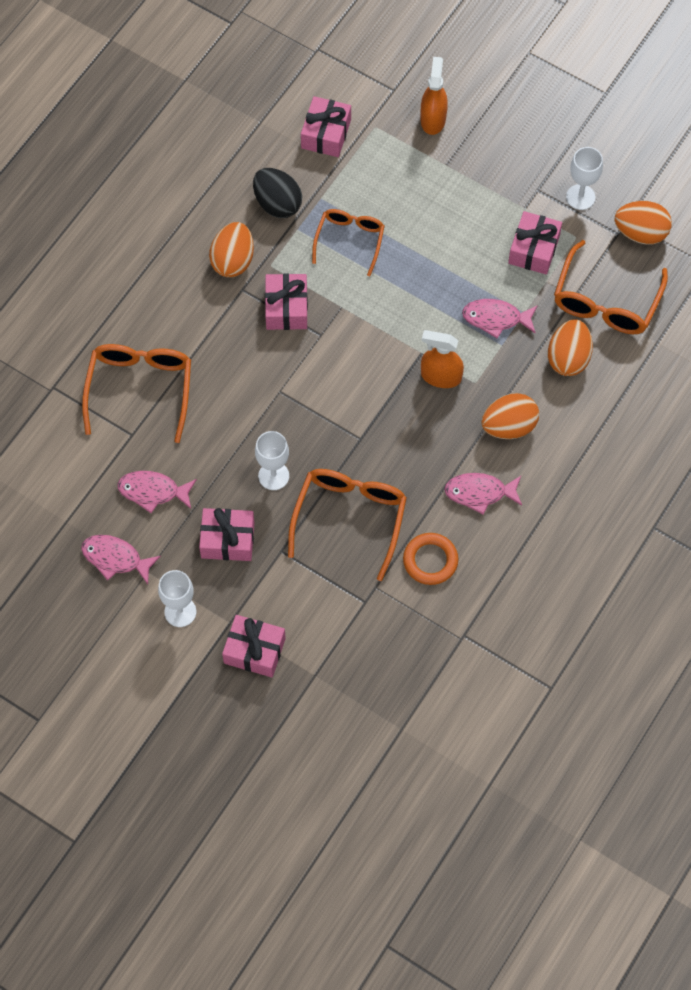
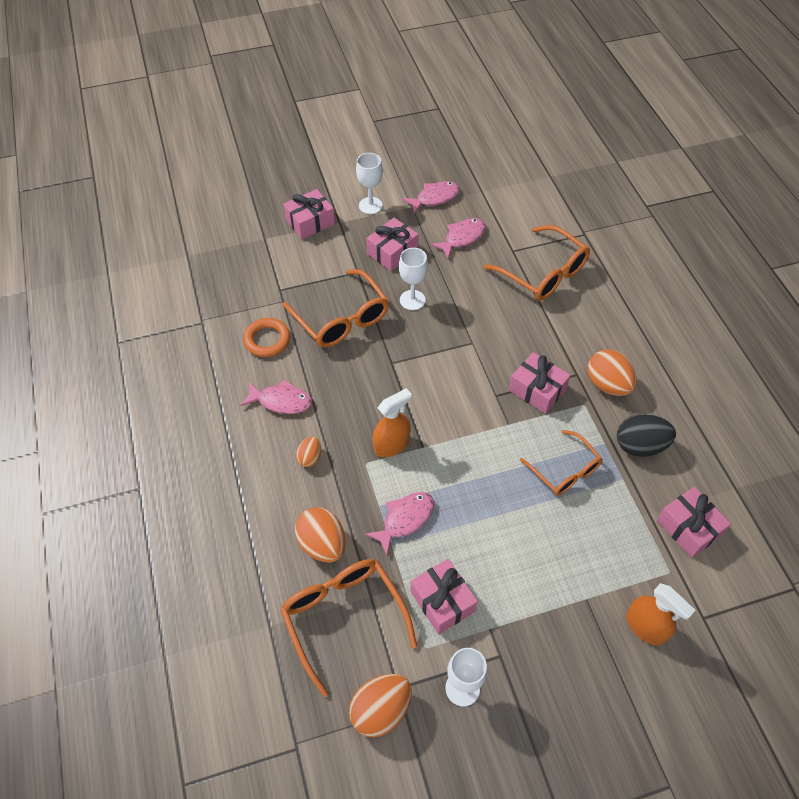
camera: 130 degrees right, 10 degrees down
pink fish [444,473,522,515] -> pink fish turned 60 degrees clockwise [240,379,312,414]
orange egg [481,393,539,439] -> orange egg [296,437,321,467], size x0.56

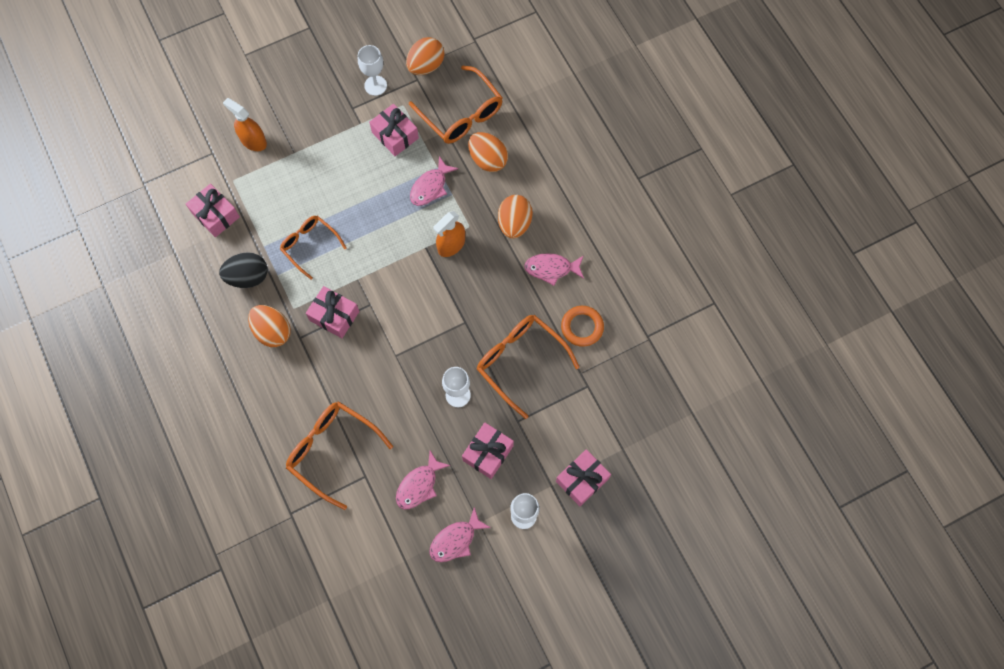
camera: 170 degrees right, 15 degrees up
orange egg [296,437,321,467] -> orange egg [498,195,533,239], size x1.78

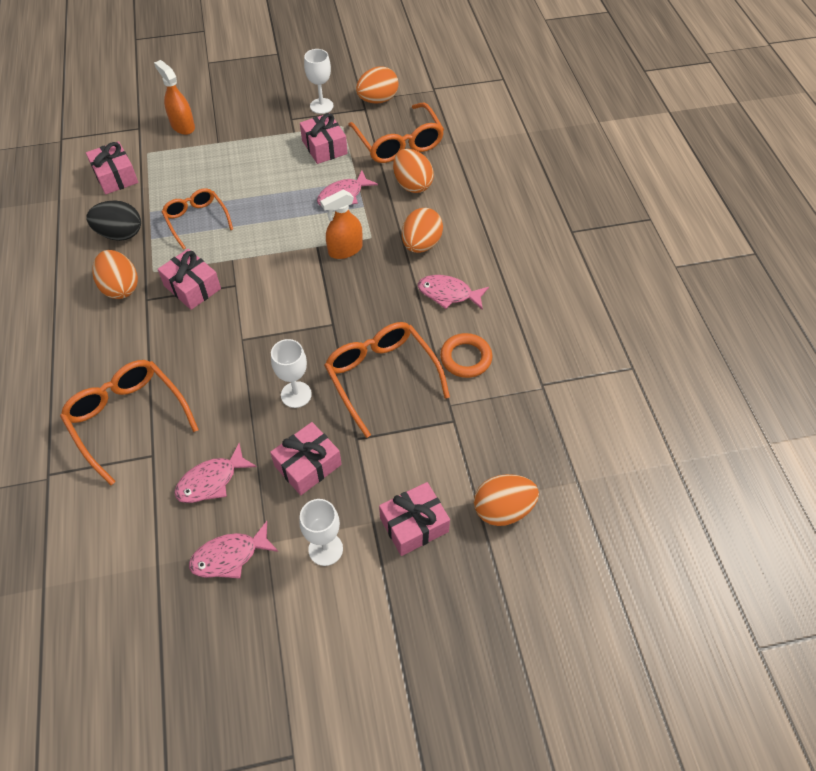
camera: 15 degrees right, 15 degrees down
none -> orange egg [474,474,539,526]

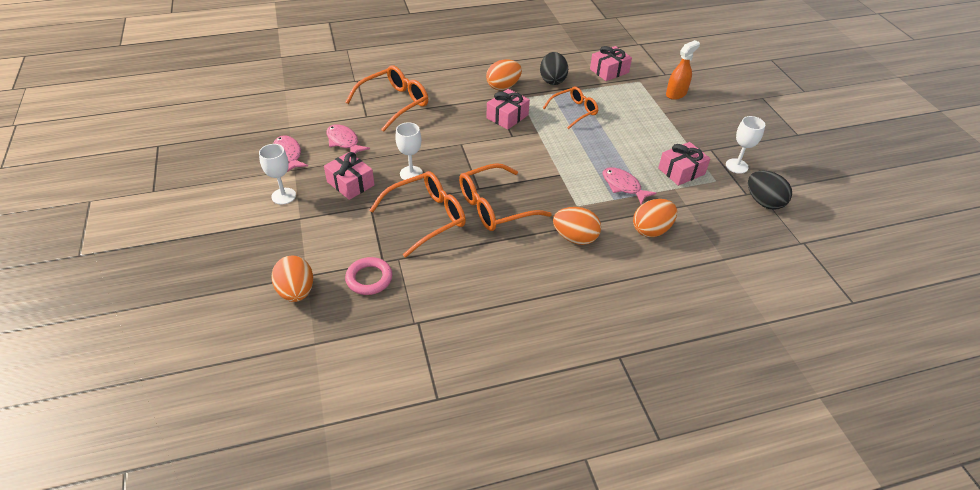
camera: 85 degrees right, 10 degrees down
orange spray bottle [320,190,363,259] -> none
orange glasses [348,103,444,163] -> orange glasses moved to [459,163,552,231]
orange egg [356,66,399,104] -> black egg [748,171,792,210]
pink gift [379,482,450,556] -> none
pink fish [418,275,489,310] -> none
orange ring [440,333,492,378] -> none
none -> pink ring [345,257,392,295]

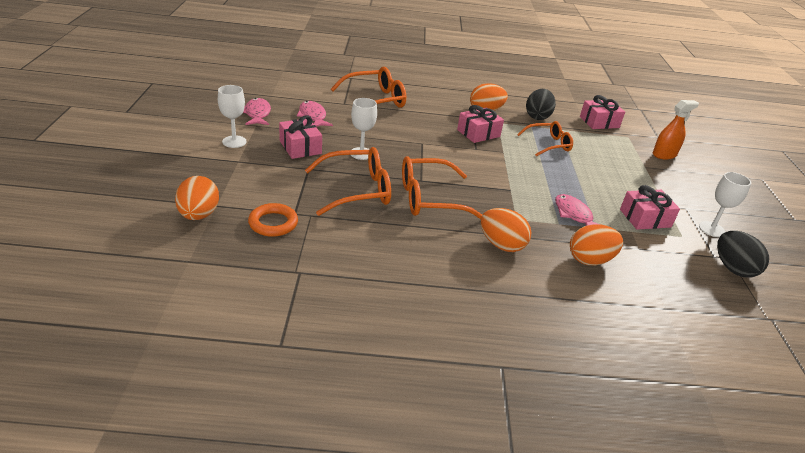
camera: 15 degrees right, 10 degrees down
pink ring [345,257,392,295] -> orange ring [248,203,298,237]

